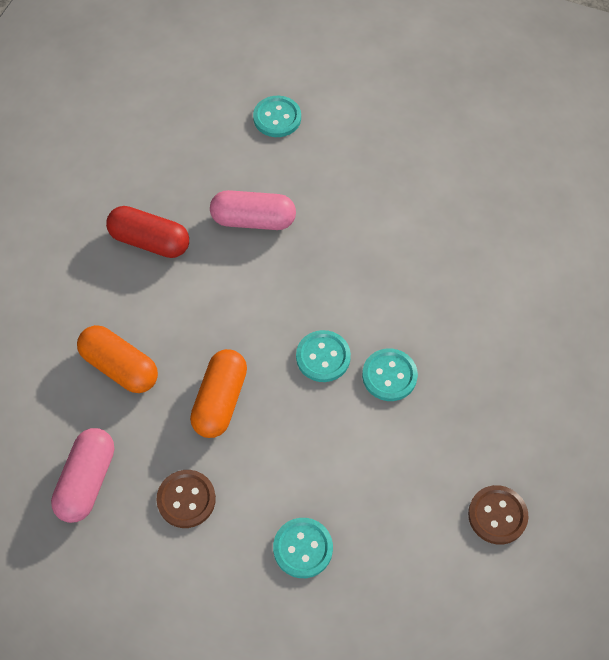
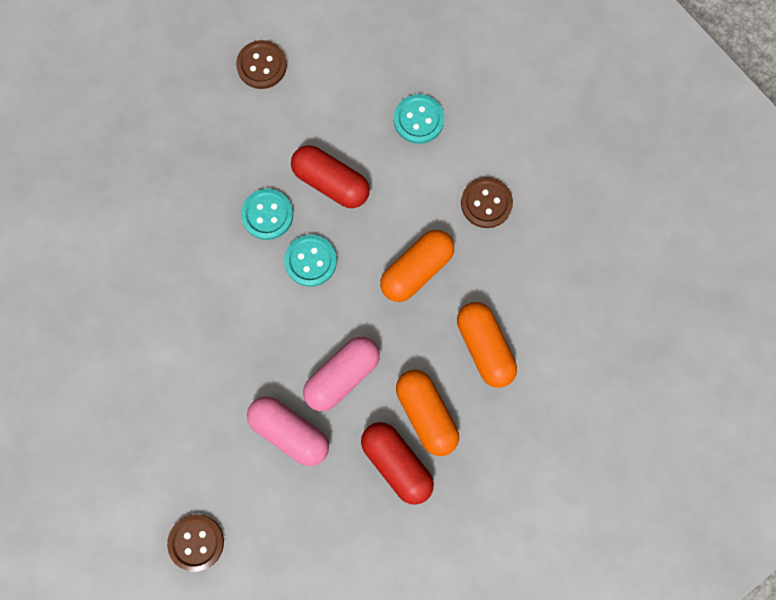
camera: 150 degrees left, 15 degrees up
pink capsule [51,428,114,523] -> pink capsule moved to [303,337,380,411]
turquoise button [253,96,301,137] -> brown button [167,515,224,572]
none -> red capsule [291,145,370,208]
none -> orange capsule [396,370,459,456]

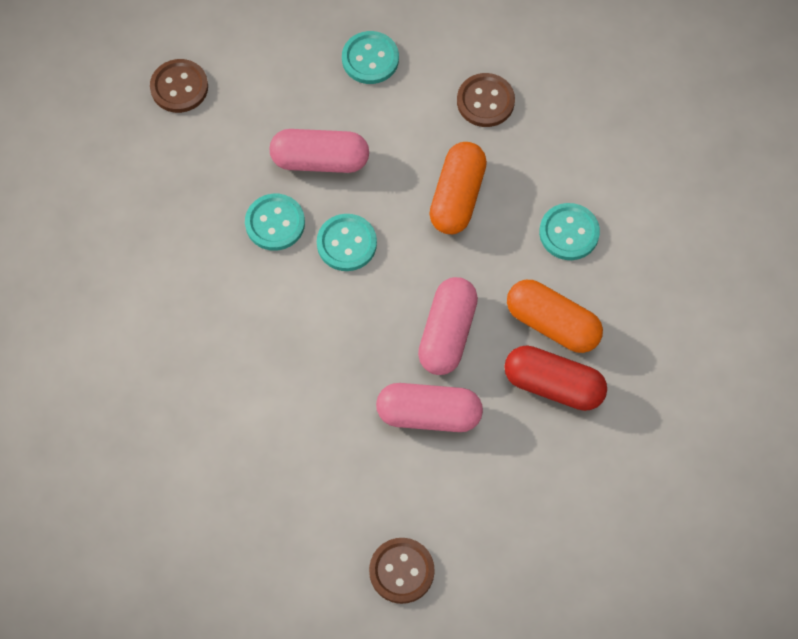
camera: 30 degrees left, 10 degrees down
red capsule [291,145,370,208] -> pink capsule [269,129,369,173]
orange capsule [457,302,517,388] -> turquoise button [539,203,600,260]

